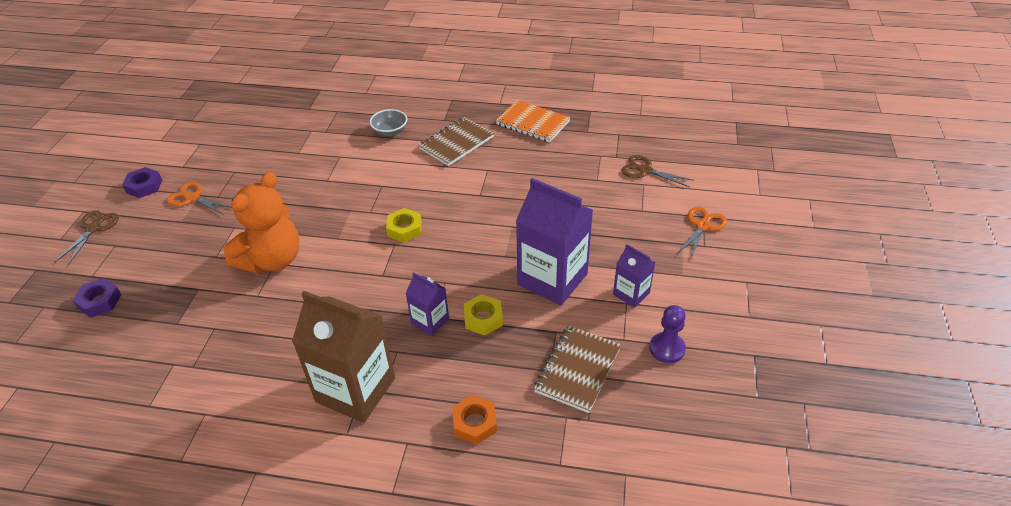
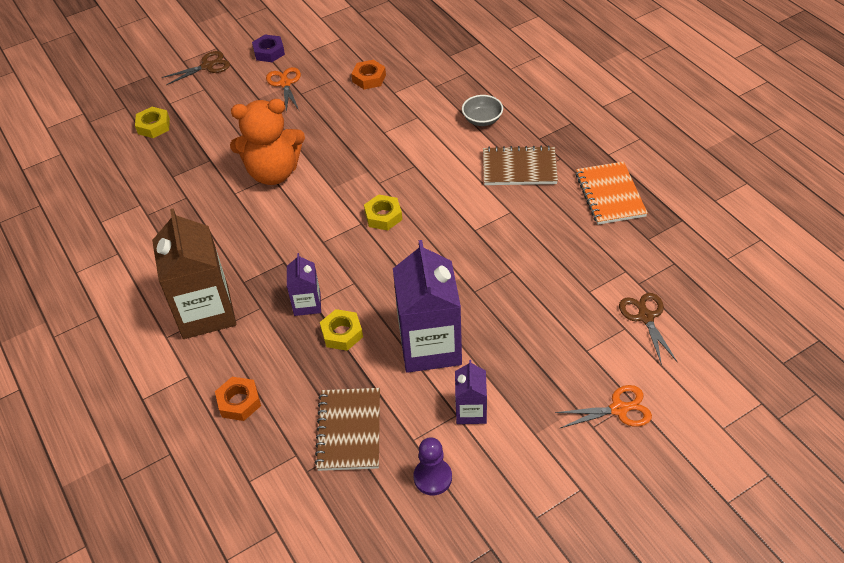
camera: 50 degrees right, 5 degrees up
purple nut [72,278,122,318] -> yellow nut [135,107,170,138]
brown notebook [534,326,621,413] -> brown notebook turned 75 degrees counterclockwise [314,388,380,471]
none -> orange nut [351,60,386,89]

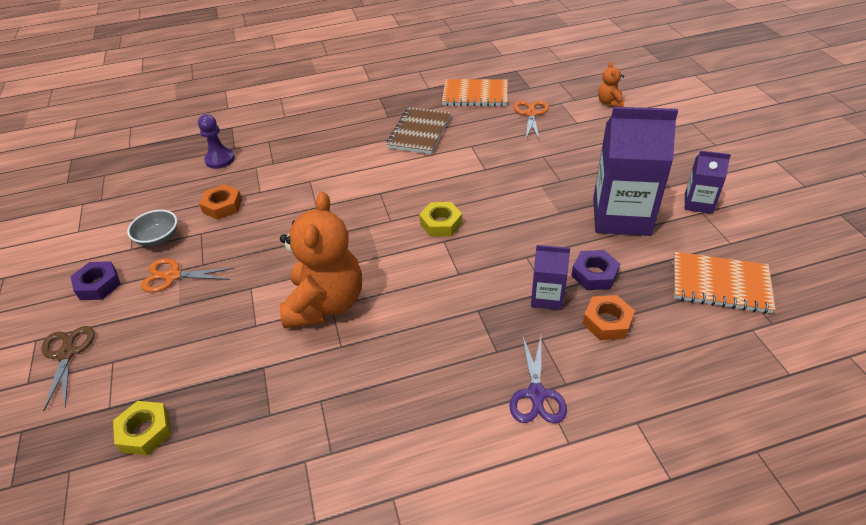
camera: 75 degrees left, 5 degrees down
brown carton [152,208,236,339] -> purple scissors [509,335,567,423]
orange nut [215,377,261,421] -> orange nut moved to [583,295,635,340]
brown notebook [314,388,380,471] -> orange notebook [674,252,776,314]
yellow nut [320,309,363,351] -> purple nut [571,250,620,290]
purple pawn [414,437,452,495] -> purple pawn moved to [198,114,235,169]
grey bowl [462,95,503,126] -> grey bowl moved to [127,210,177,247]
orange scissors [555,385,652,428] -> orange scissors moved to [513,101,549,141]
brown scissors [619,293,677,365] -> orange teddy bear [598,62,625,107]

